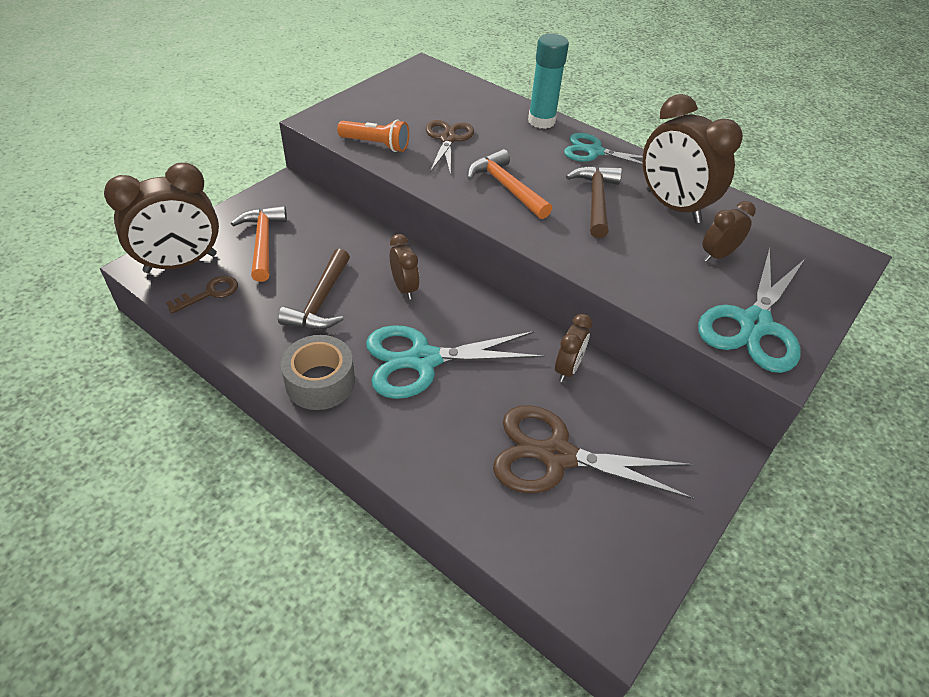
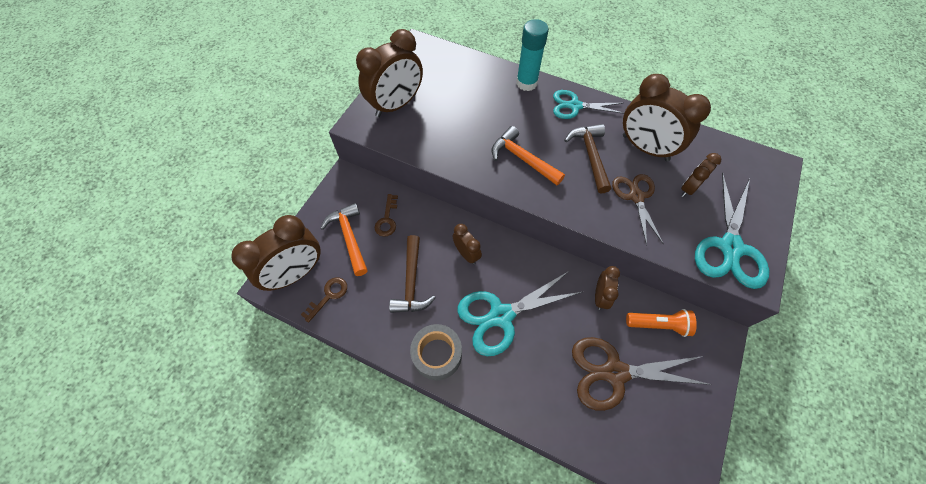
camera: 10 degrees left, 15 degrees up
orange flashlight [337,120,409,152] -> orange flashlight moved to [626,309,697,337]
brown scissors [426,120,474,176] -> brown scissors moved to [612,174,663,246]
none -> brown clock [356,29,423,117]
none -> brown key [375,194,398,237]

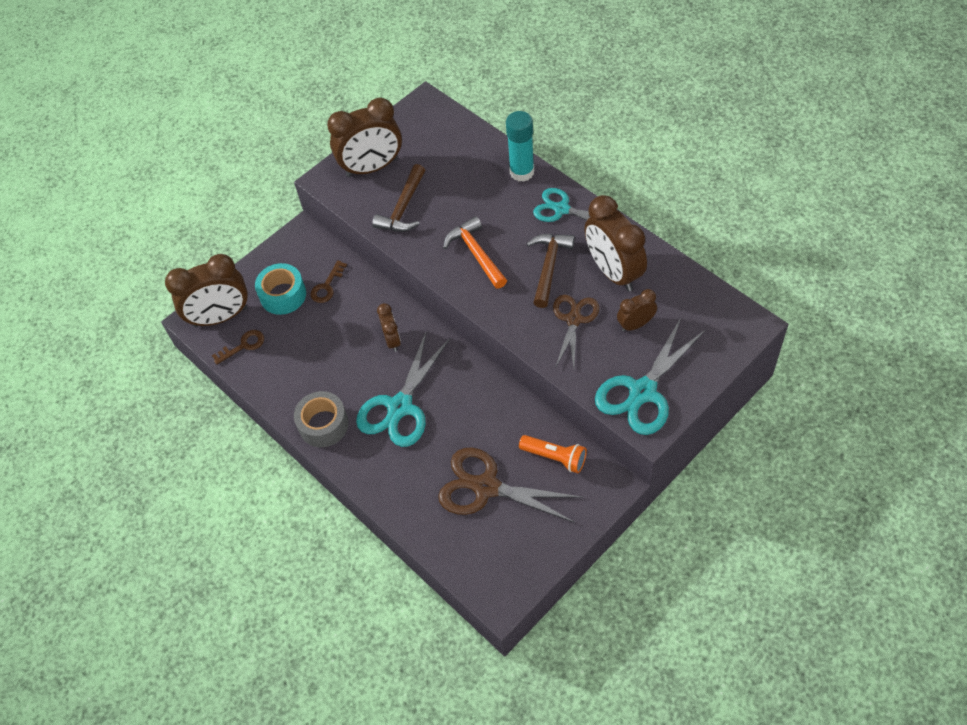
camera: 25 degrees right, 5 degrees down
orange hammer [321,203,368,276] -> turquoise tape [255,263,306,315]
brown hammer [389,235,436,313] -> brown hammer moved to [372,164,425,232]
turquoise scissors [457,271,582,356] -> turquoise scissors turned 60 degrees counterclockwise [356,331,450,447]
brown clock [595,266,620,310] -> none

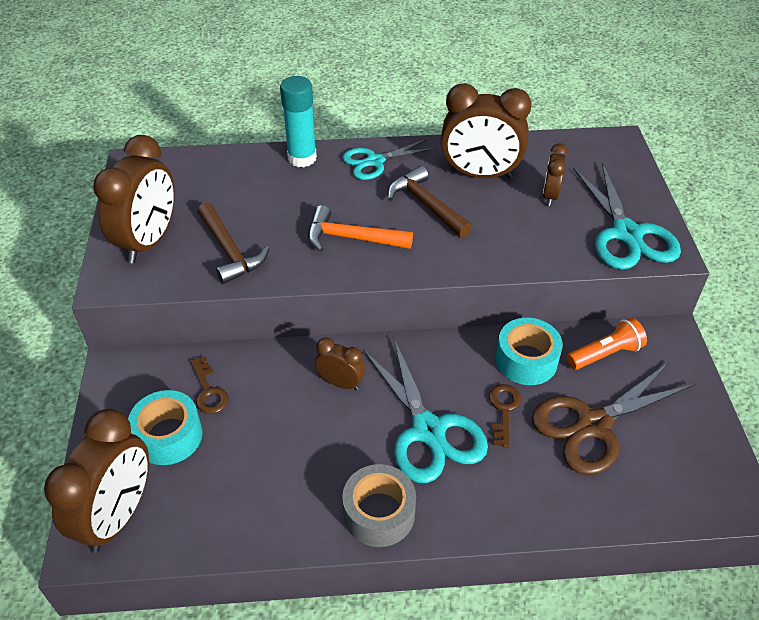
camera: 55 degrees left, 10 degrees down
brown key [212,330,264,364] -> brown key moved to [489,384,521,448]
brown scissors [553,295,600,368] -> none
none -> turquoise tape [496,318,563,385]

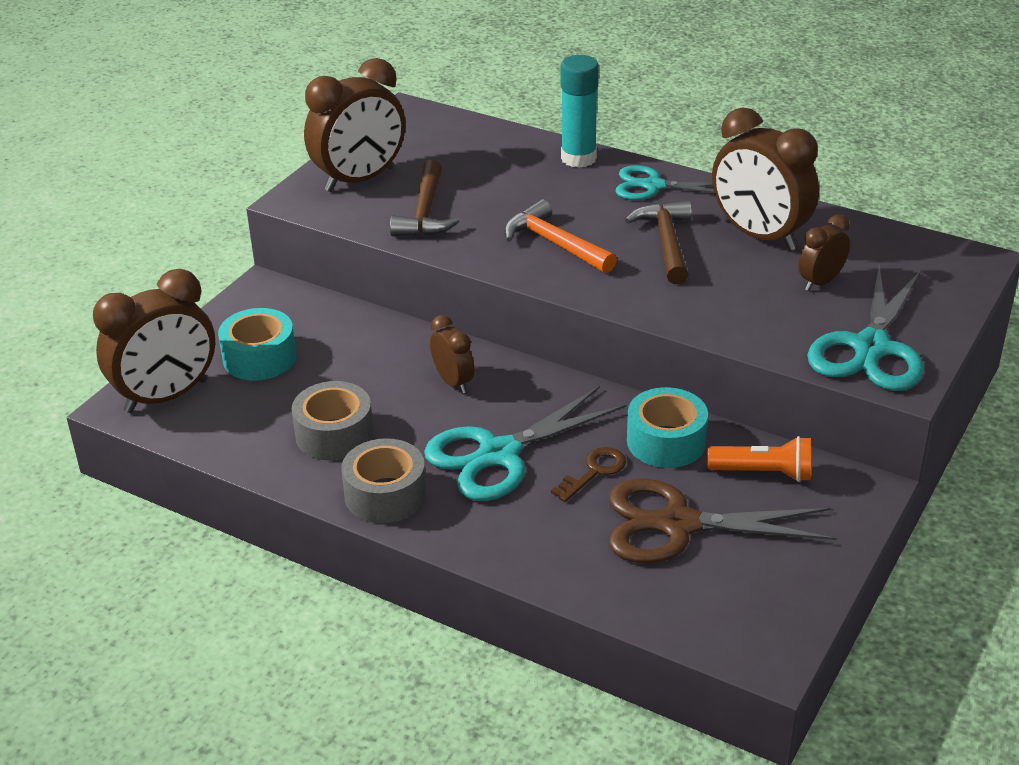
camera: 35 degrees right, 10 degrees down
brown key [191,356,228,414] -> none
turquoise scissors [363,339,488,483] -> turquoise scissors turned 45 degrees clockwise [424,386,626,501]
none -> grey tape [292,381,374,460]

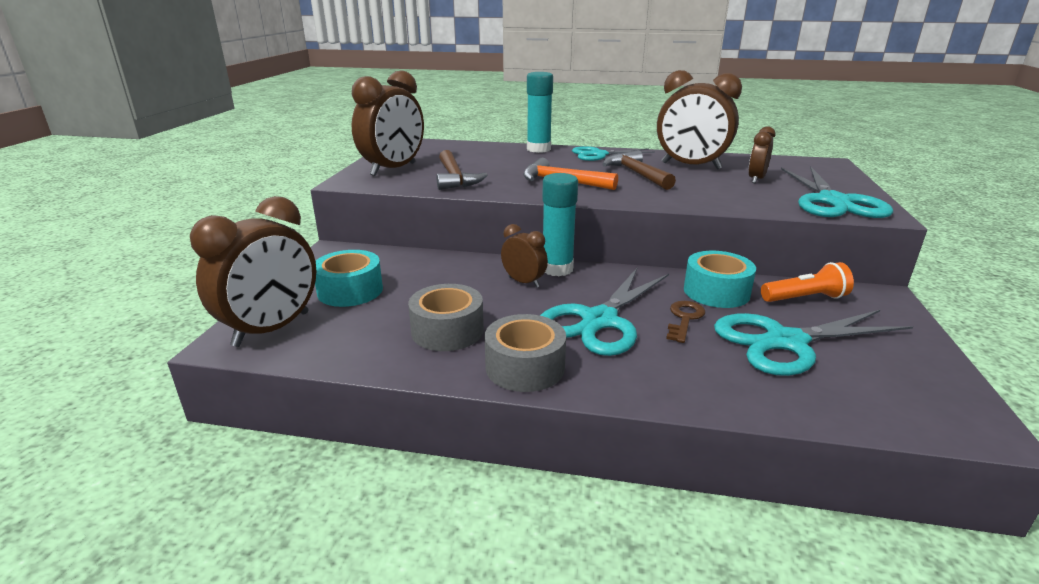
camera: 20 degrees left, 10 degrees down
brown scissors [609,479,836,564] -> turquoise scissors [714,310,913,376]
none -> turquoise glue stick [542,173,578,276]

